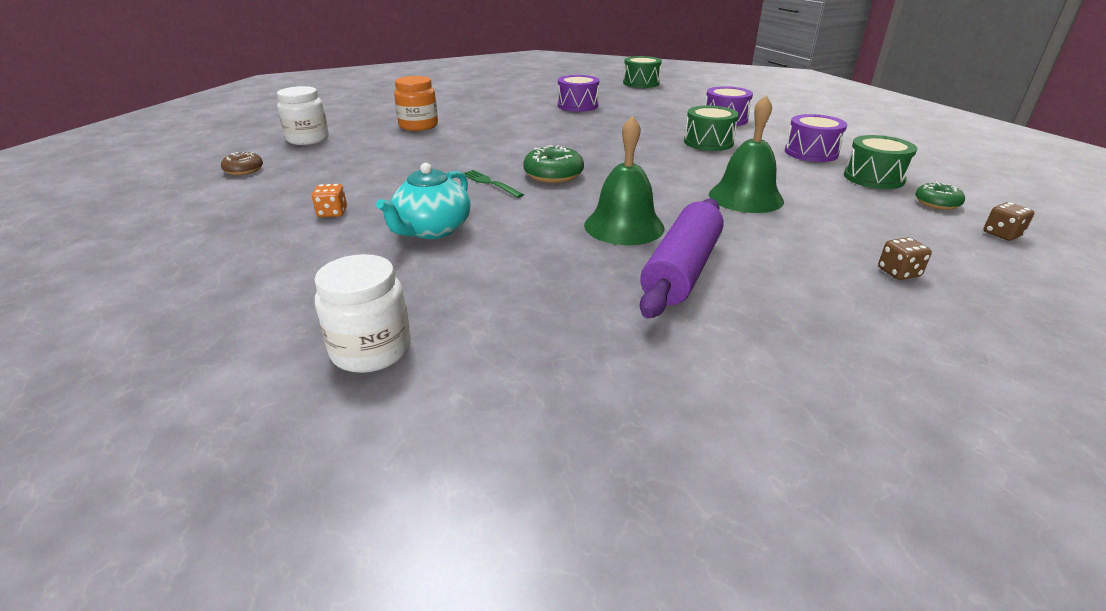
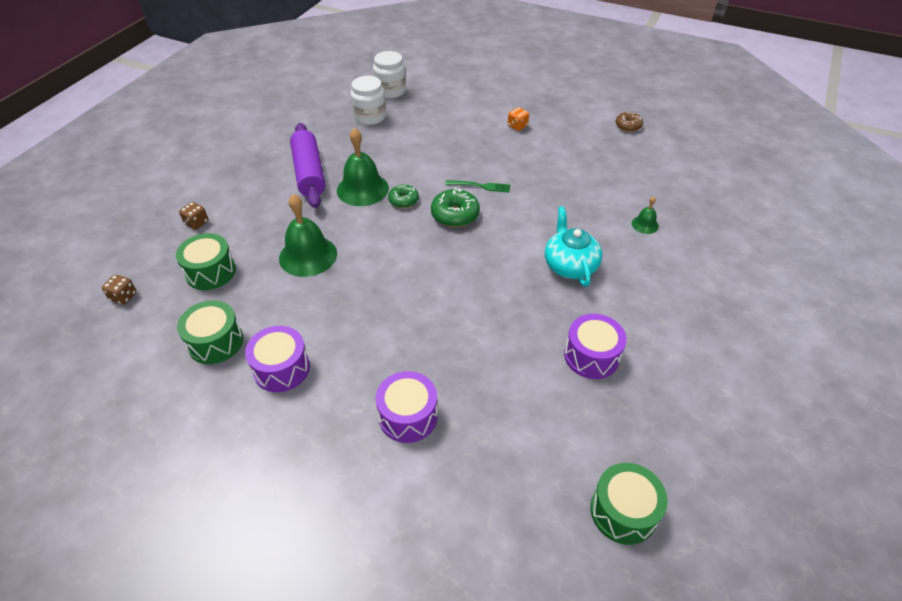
camera: 140 degrees right, 15 degrees up
white jar [277,86,329,145] -> white jar moved to [351,76,386,125]
turquoise teapot [376,163,470,239] -> turquoise teapot moved to [545,206,602,287]
orange jar [394,76,438,131] -> green bell [632,197,659,234]
green drum [684,106,739,151] -> green drum moved to [176,233,236,290]
green donut [915,182,965,210] -> green donut moved to [388,185,419,208]

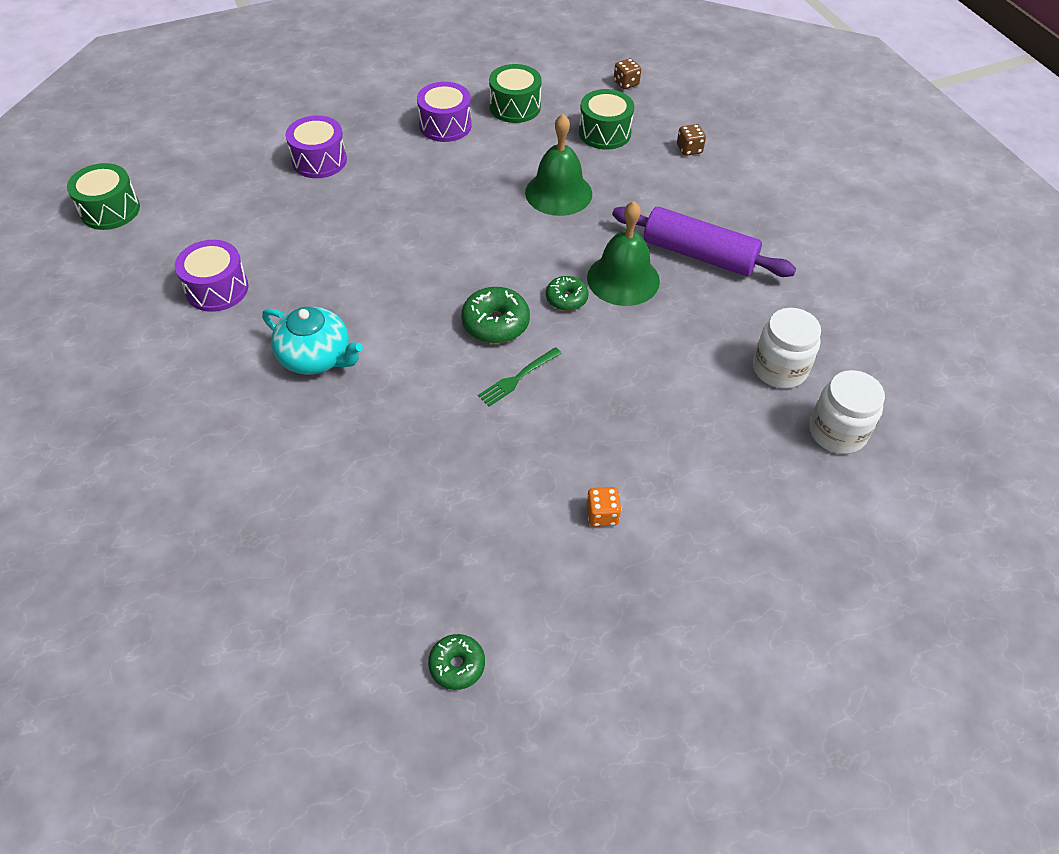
camera: 130 degrees right, 5 degrees up
brown donut [616,112,643,132] -> green donut [428,634,485,690]
green bell [632,197,659,234] -> none

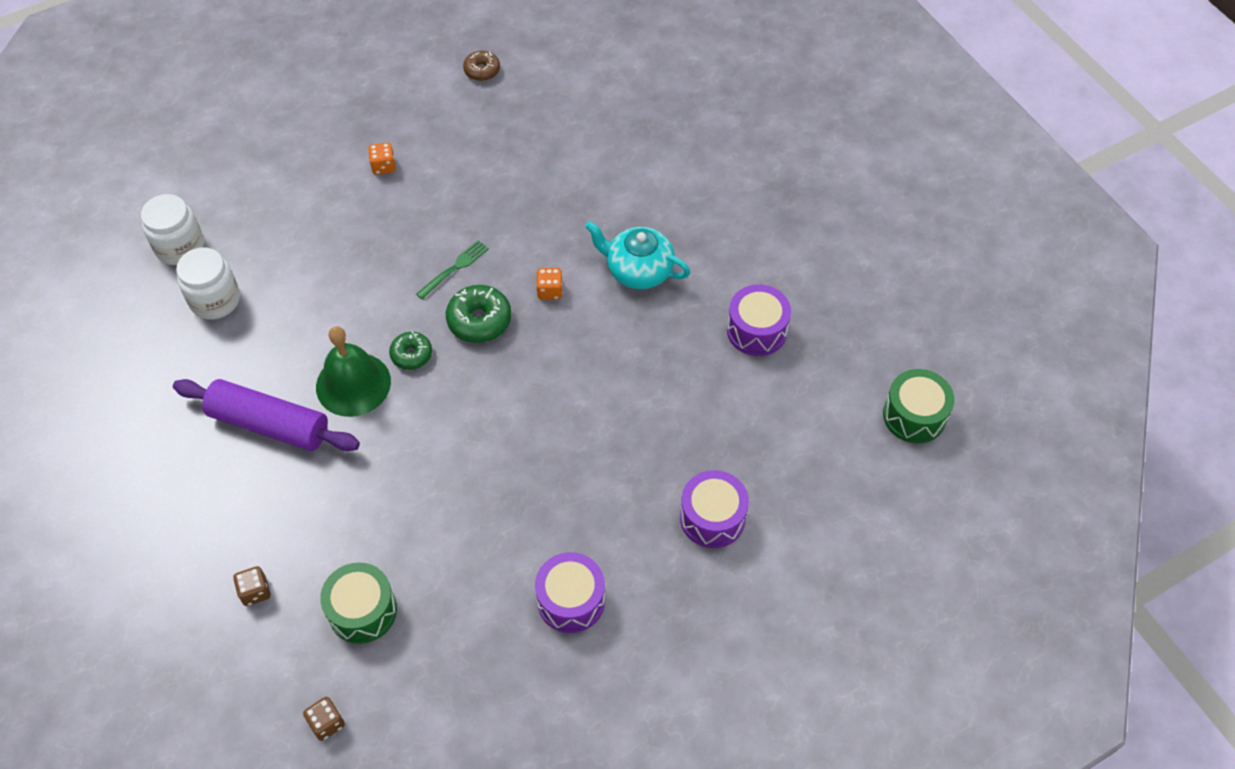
camera: 175 degrees right, 5 degrees up
green donut [428,634,485,690] -> brown donut [463,51,500,81]
green drum [489,64,542,123] -> none
green bell [525,114,592,216] -> none
none -> orange dice [536,268,563,300]

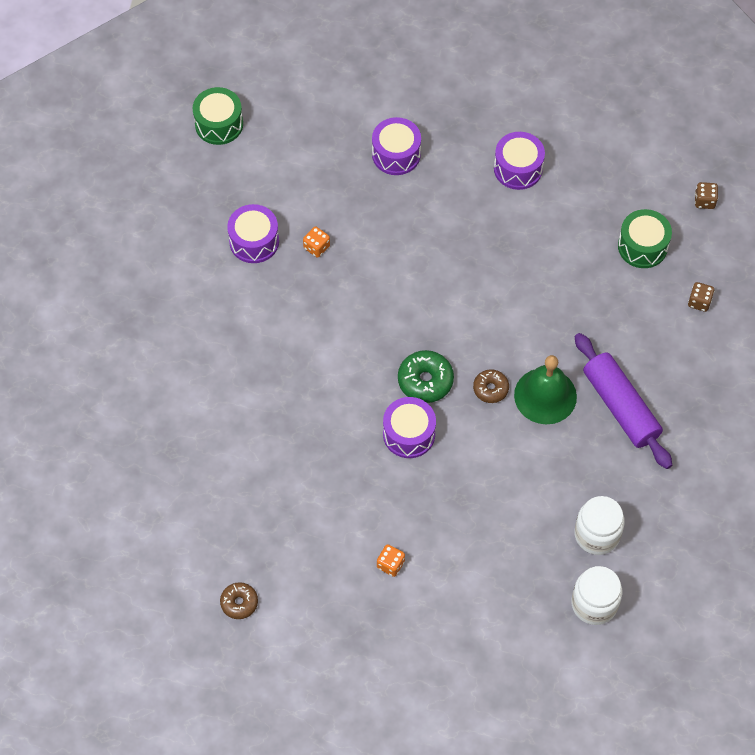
camera: 140 degrees left, 5 degrees up
green donut [389,331,432,370] -> brown donut [473,369,509,403]
green fork [416,240,489,299] -> purple drum [383,397,436,458]
orange dice [536,268,563,300] -> orange dice moved to [303,227,330,258]
turquoise teapot [585,221,690,289] -> none

